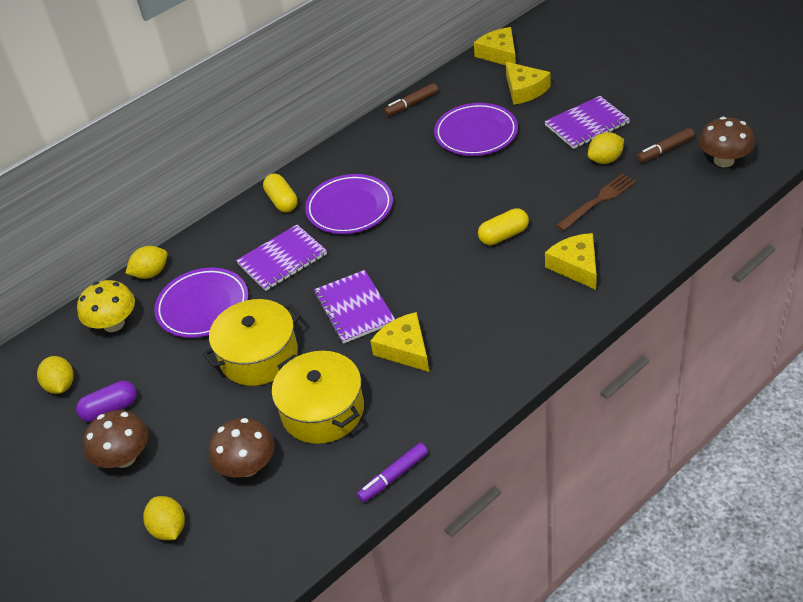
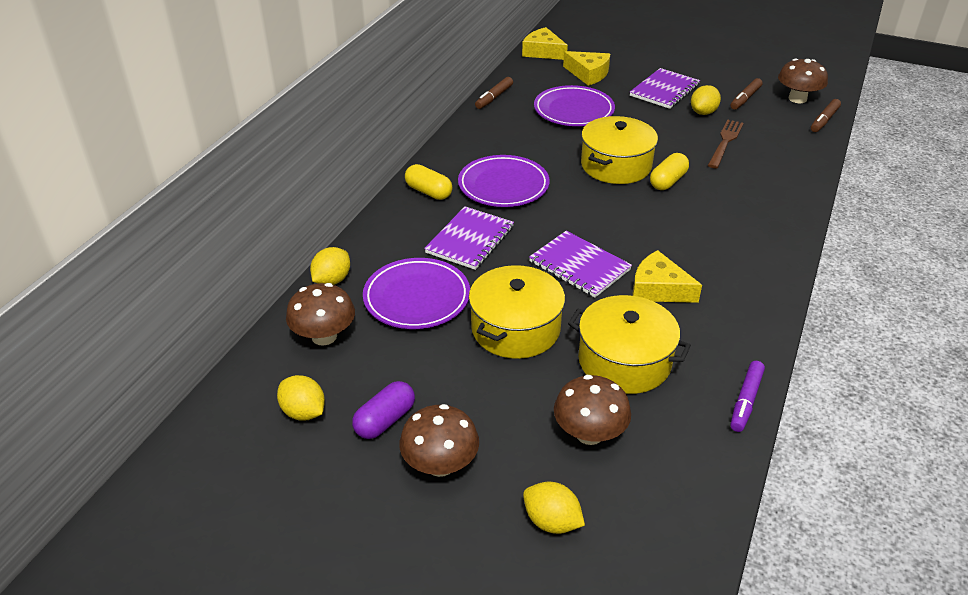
camera: 30 degrees left, 5 degrees down
yellow mushroom [77,280,135,332] -> brown mushroom [286,283,355,346]
yellow cheese [545,233,597,290] -> none
none -> yellow pot [581,116,658,184]
none -> brown marker [811,99,841,132]

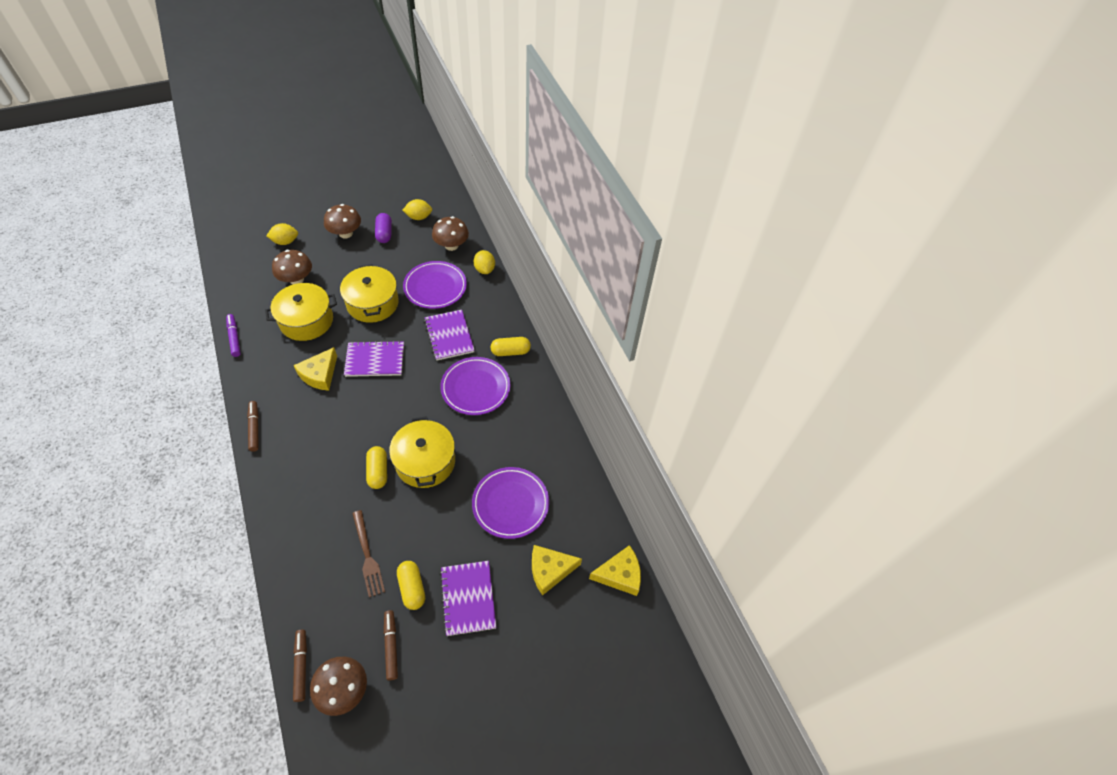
camera: 130 degrees right, 15 degrees up
brown marker [475,77,513,109] -> brown marker moved to [247,401,259,452]
yellow cheese [632,250,702,303] -> yellow cheese turned 135 degrees clockwise [294,347,337,391]
yellow lemon [691,85,721,115] -> yellow capsule [397,561,425,610]

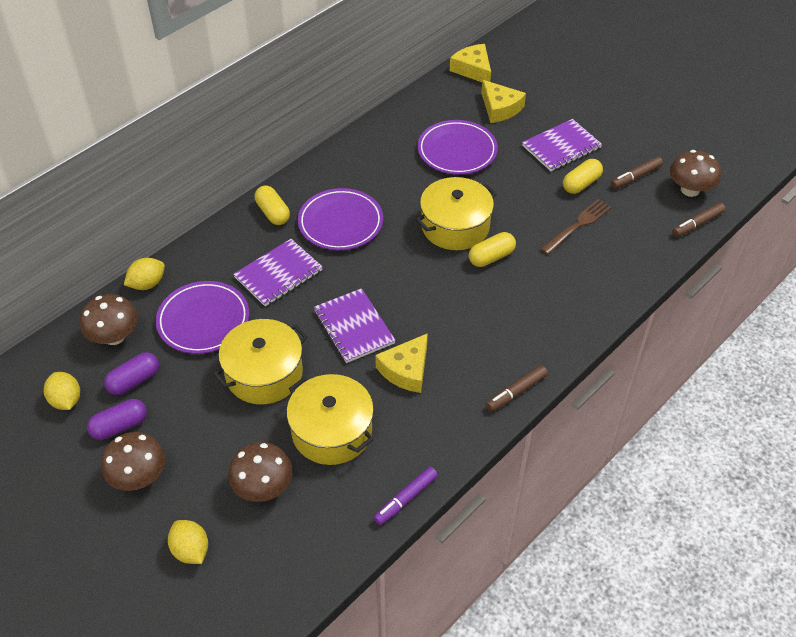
camera: 110 degrees left, 5 degrees down
yellow cheese [294,347,337,391] -> yellow cheese turned 120 degrees clockwise [375,333,428,393]
none -> purple capsule [104,352,159,395]

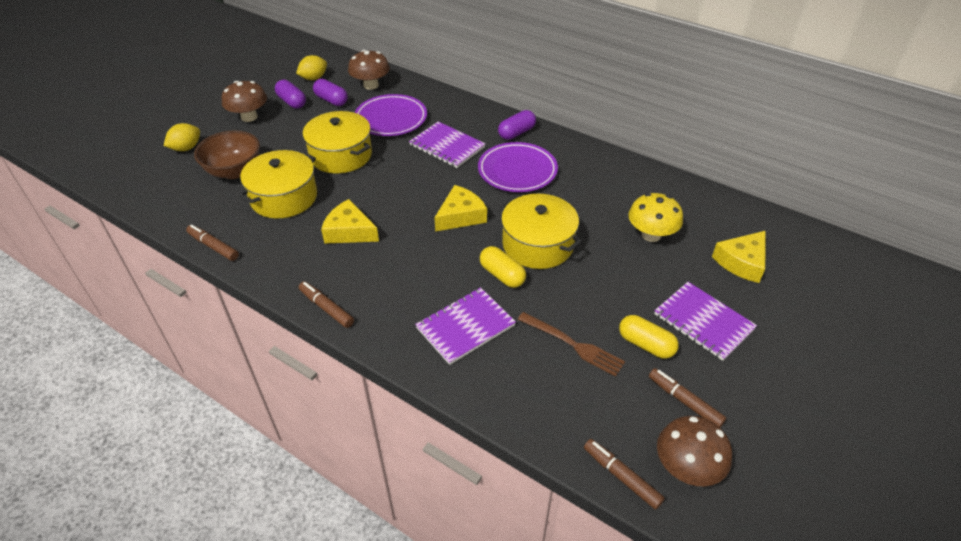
camera: 80 degrees right, 5 degrees down
yellow lemon [124,258,165,290] -> none
brown mushroom [229,442,293,502] -> brown bowl [194,130,260,179]
yellow capsule [255,185,290,225] -> purple capsule [498,110,536,140]
purple notebook [314,288,396,363] -> purple notebook moved to [415,287,516,365]
purple marker [373,466,438,525] -> brown marker [186,225,239,261]
purple plate [418,120,498,175] -> yellow mushroom [628,193,683,242]
yellow cheese [450,44,491,82] -> yellow cheese moved to [434,185,487,232]

